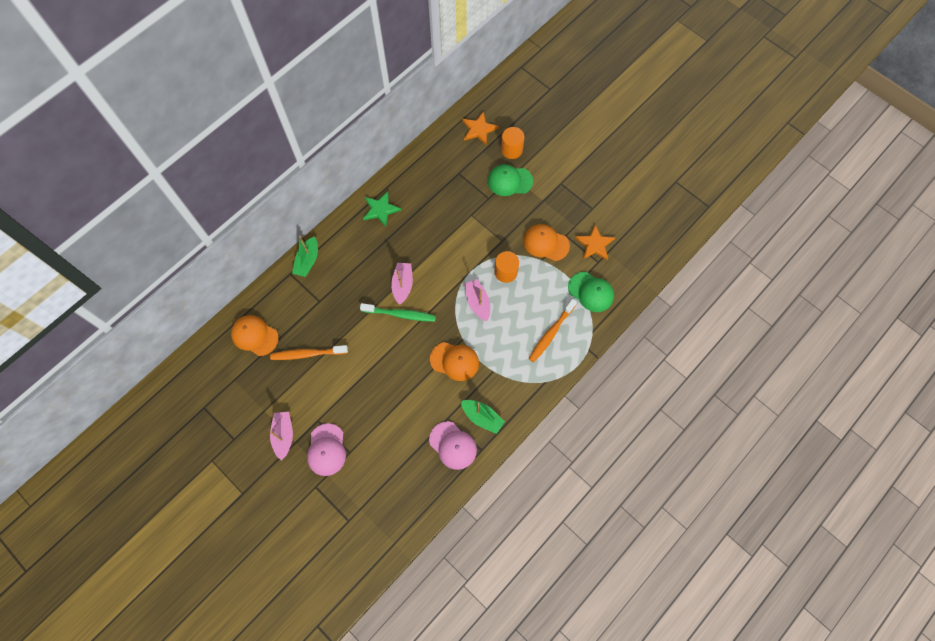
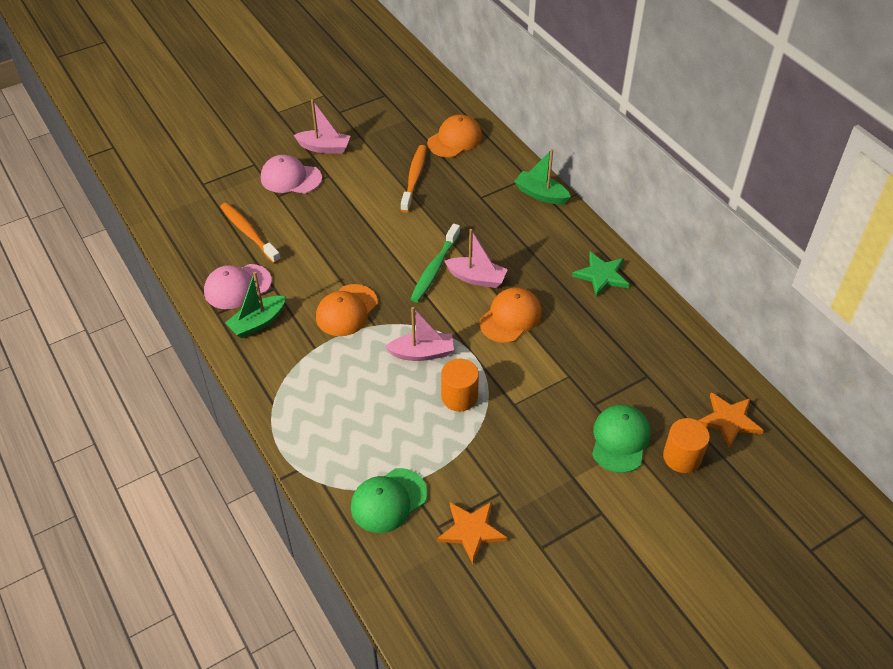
camera: 105 degrees right, 20 degrees down
orange cap [523,224,570,261] -> orange cap moved to [479,287,542,343]
orange toothbrush [529,299,577,362] -> orange toothbrush moved to [220,203,281,264]

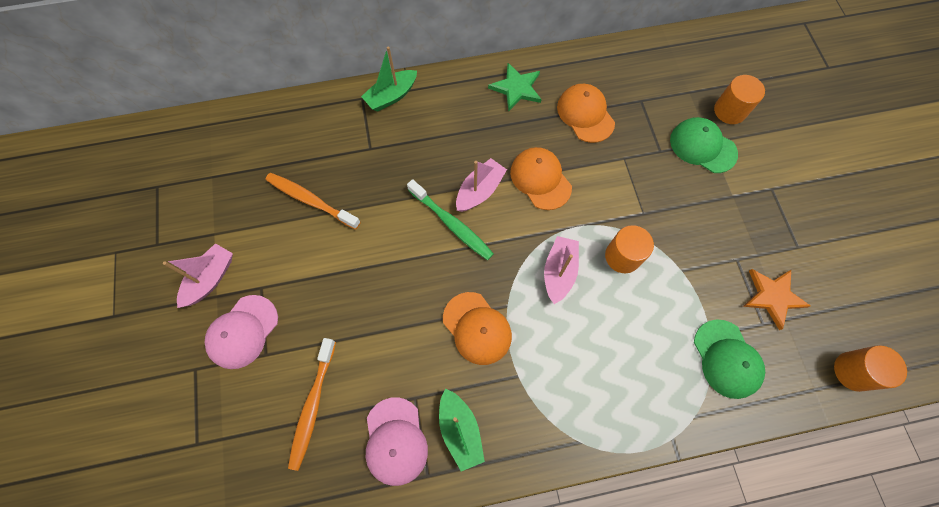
camera: 70 degrees left, 20 degrees up
orange toothbrush [220,203,281,264] -> orange toothbrush turned 60 degrees counterclockwise [288,338,336,471]
orange cap [427,115,482,158] -> orange cap moved to [557,84,615,143]
orange star [698,392,764,448] -> none
none -> orange cylinder [834,345,907,392]

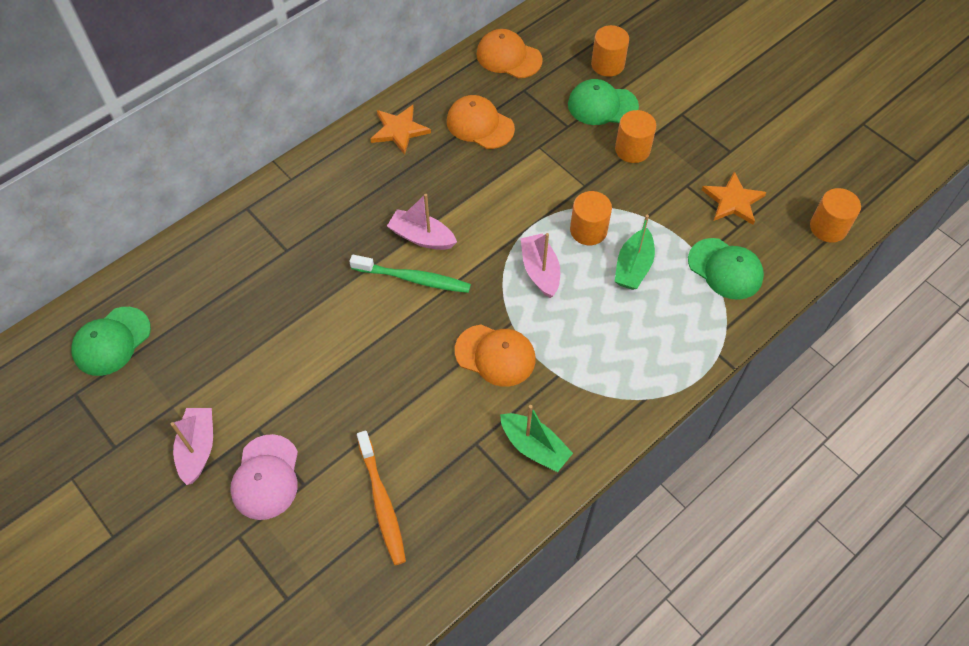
camera: 30 degrees left, 10 degrees down
orange toothbrush [265,173,361,230] -> none
green boat [361,47,417,112] -> green boat moved to [615,215,655,290]
pink cap [366,397,428,486] -> none
pink boat [456,158,507,212] -> pink boat turned 75 degrees counterclockwise [387,194,457,250]
green star [488,63,542,111] -> orange star [371,105,431,155]
orange cap [510,147,572,210] -> orange cap moved to [476,29,543,78]
none -> green cap [71,307,151,376]
none -> orange cylinder [615,110,656,163]

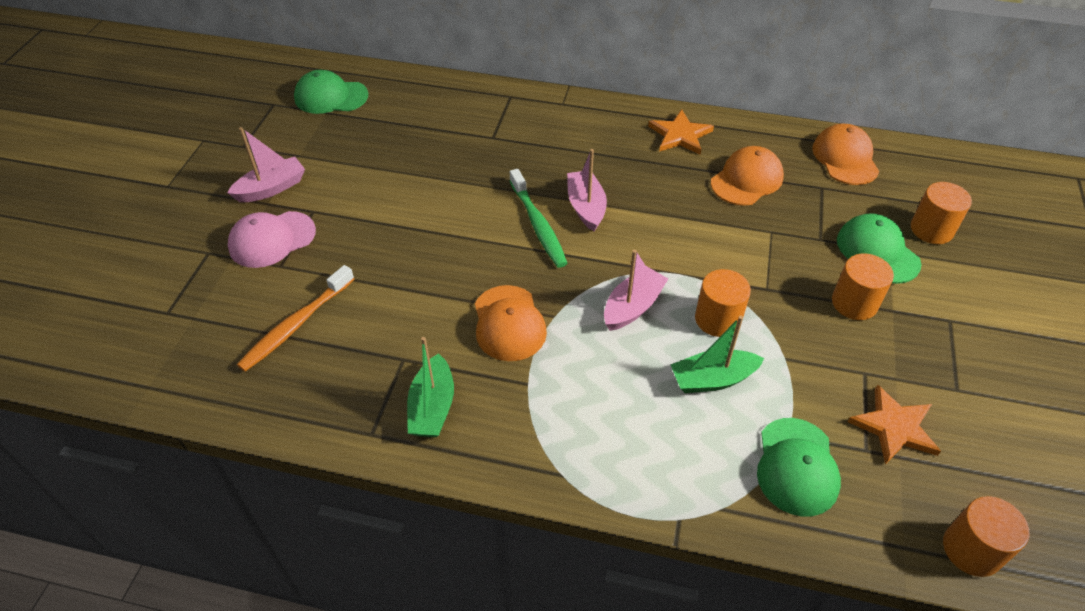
camera: 55 degrees right, 10 degrees down
orange cap [447,95,515,149] -> orange cap turned 45 degrees clockwise [711,146,784,206]

